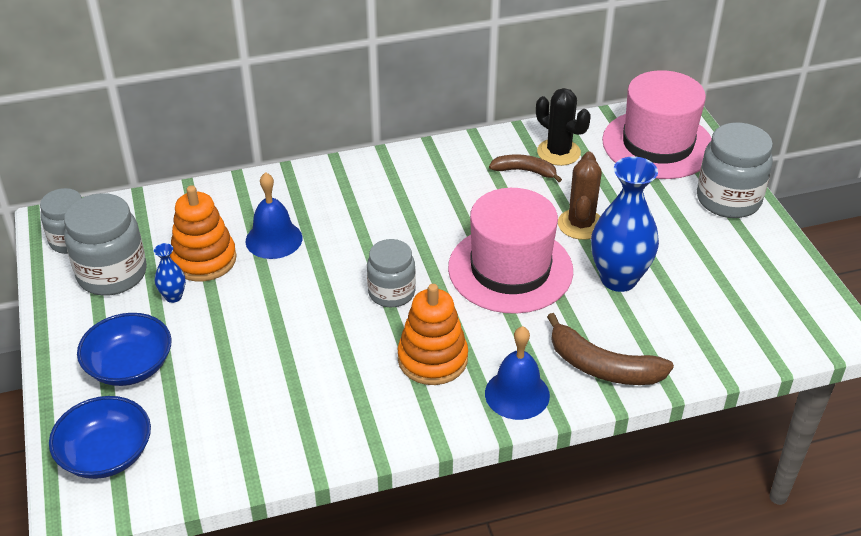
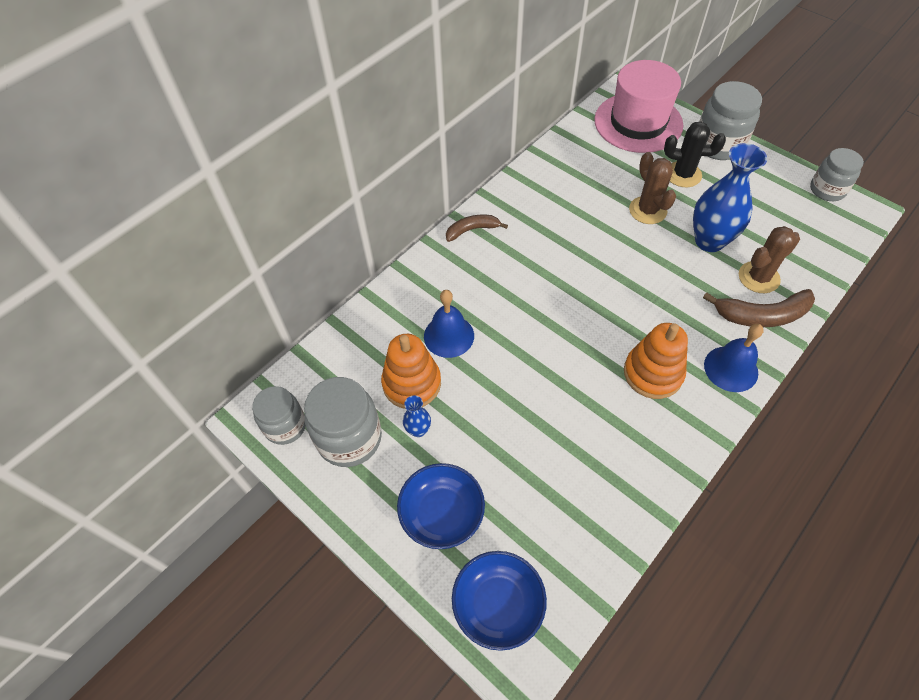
camera: 30 degrees left, 15 degrees up
grey jar [367,239,416,307] -> grey jar moved to [810,148,864,201]
pink hat [448,188,573,314] -> none
brown banana [489,154,562,182] -> brown banana moved to [446,215,508,242]
black cactus [536,88,591,166] -> black cactus moved to [664,121,726,187]
none -> brown cactus [739,226,800,293]

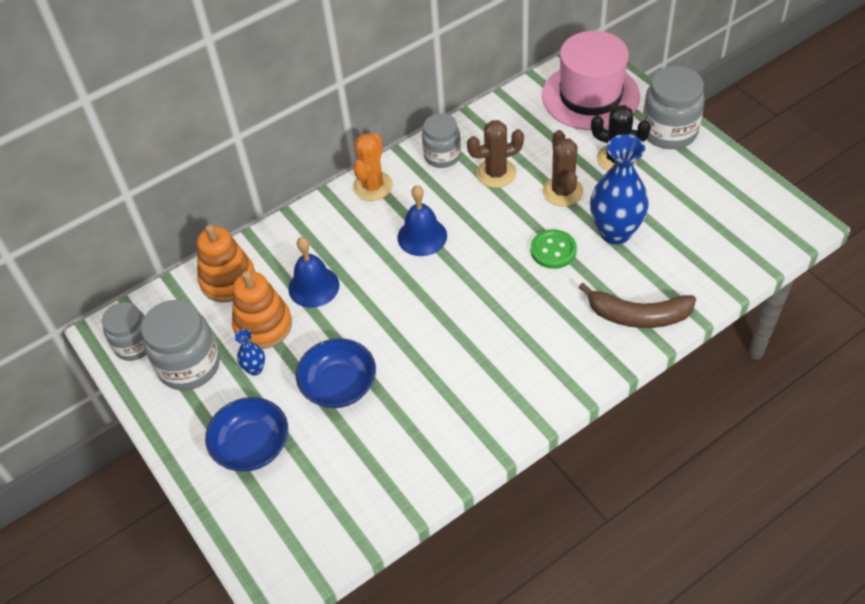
camera: 15 degrees right, 5 degrees down
brown banana [446,215,508,242] -> orange cactus [353,133,393,201]
blue bowl [452,551,547,651] -> blue bowl moved to [296,338,376,408]
orange stacking toy [624,323,688,399] -> orange stacking toy moved to [197,225,255,302]
blue bell [704,324,764,392] -> blue bell moved to [397,185,447,256]
brown cactus [739,226,800,293] -> brown cactus moved to [467,120,524,188]
grey jar [810,148,864,201] -> grey jar moved to [422,113,461,168]
none -> green button [531,229,577,269]

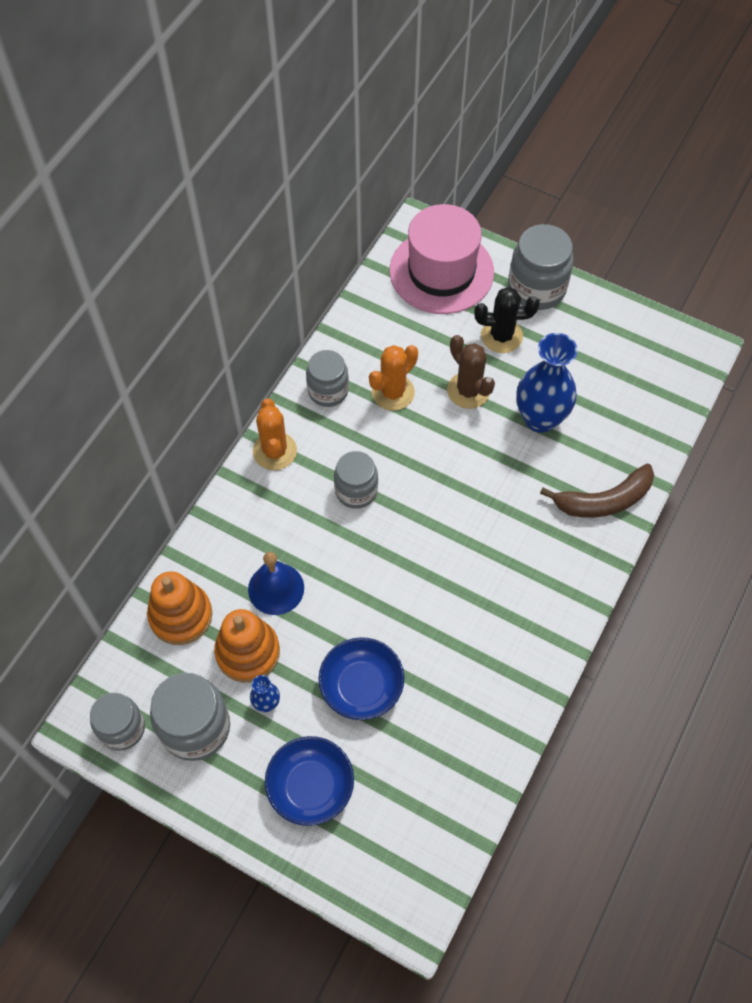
camera: 30 degrees left, 10 degrees up
blue bell [397,185,447,256] -> grey jar [334,451,378,509]
brown cactus [467,120,524,188] -> orange cactus [369,345,418,411]
green button [531,229,577,269] -> none

